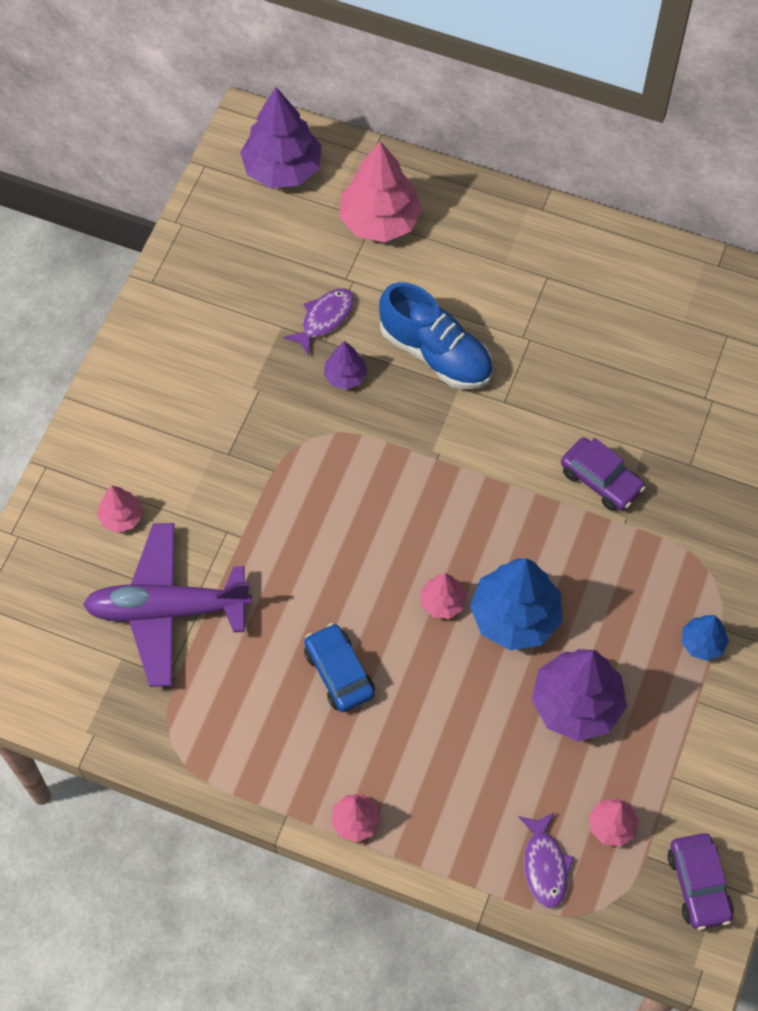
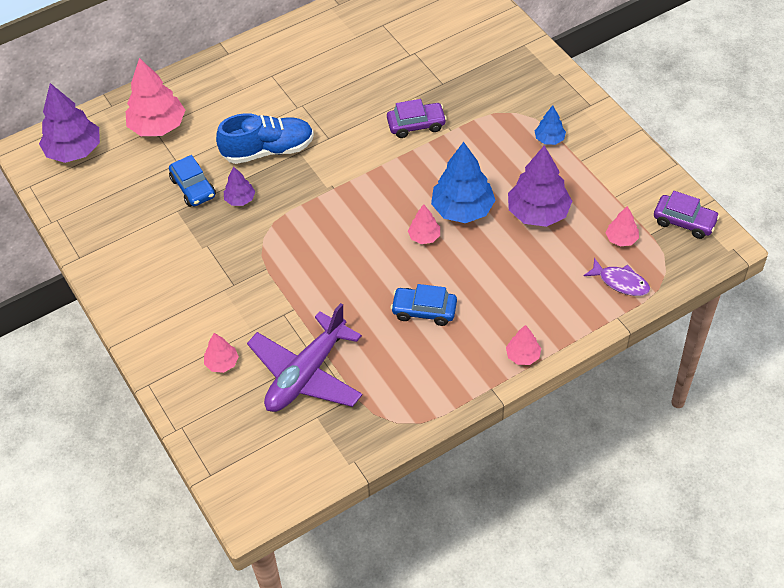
camera: 50 degrees left, 10 degrees down
purple fish [284,288,354,356] -> blue car [169,155,216,207]

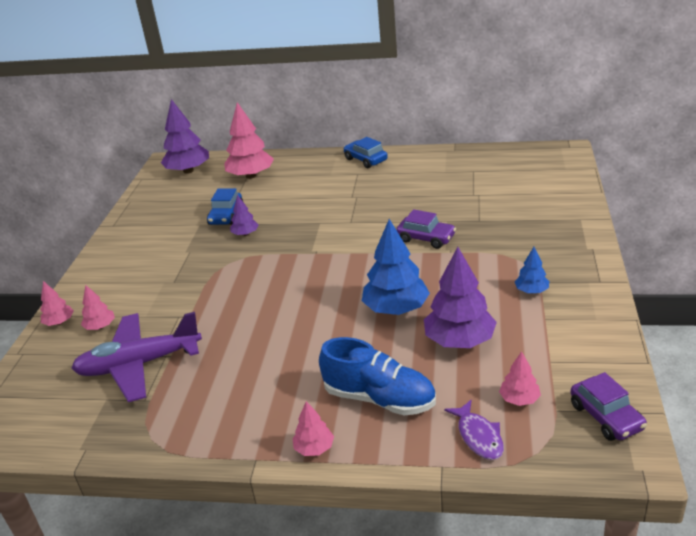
camera: 40 degrees right, 20 degrees down
blue shoe [216,113,314,164] -> blue shoe moved to [319,337,436,415]
blue car [391,284,457,326] -> blue car moved to [344,137,388,168]
pink tree [408,204,440,244] -> pink tree moved to [40,281,74,326]

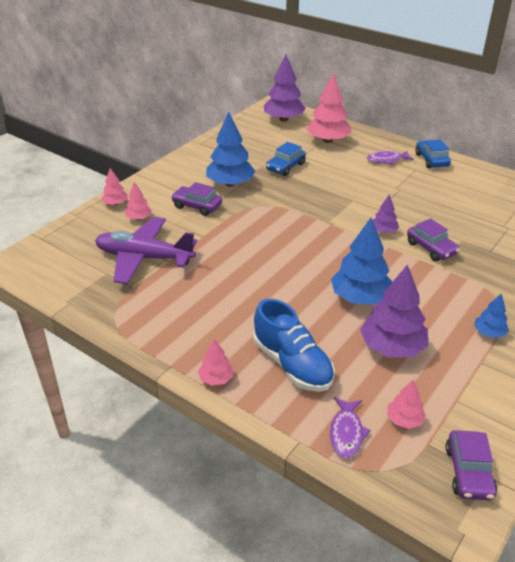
camera: 25 degrees right, 5 degrees up
purple tree [230,195,259,236] -> purple tree moved to [373,194,399,233]
none -> purple car [171,182,222,216]
none -> blue tree [206,111,255,187]
none -> purple fish [367,151,414,165]

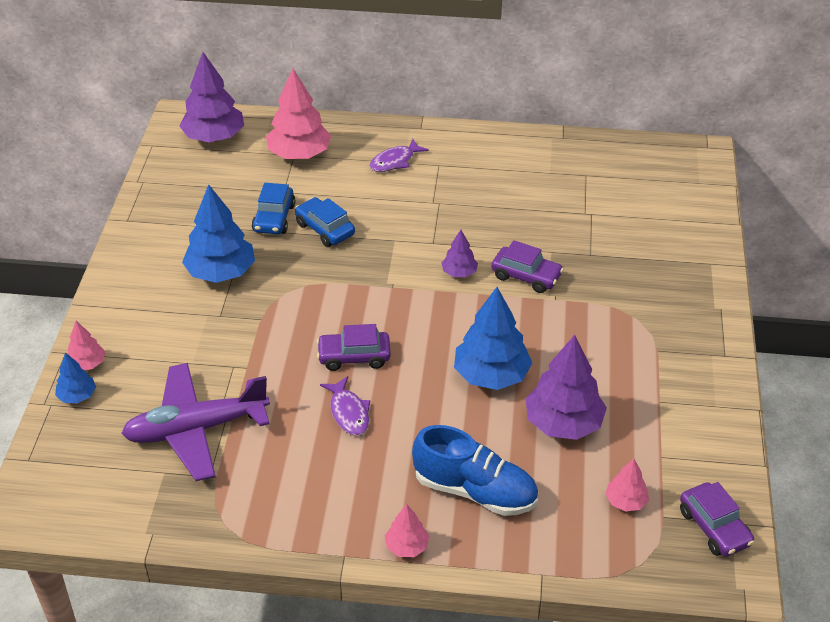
camera: 30 degrees left, 5 degrees up
pink tree [125,182,152,220] -> none
purple car [171,182,222,216] -> purple car moved to [317,324,391,371]
purple fish [330,397,371,459] -> purple fish moved to [320,376,370,436]
blue car [415,139,451,168] -> blue car moved to [295,197,355,247]
blue tree [474,293,509,338] -> blue tree moved to [55,352,96,403]

